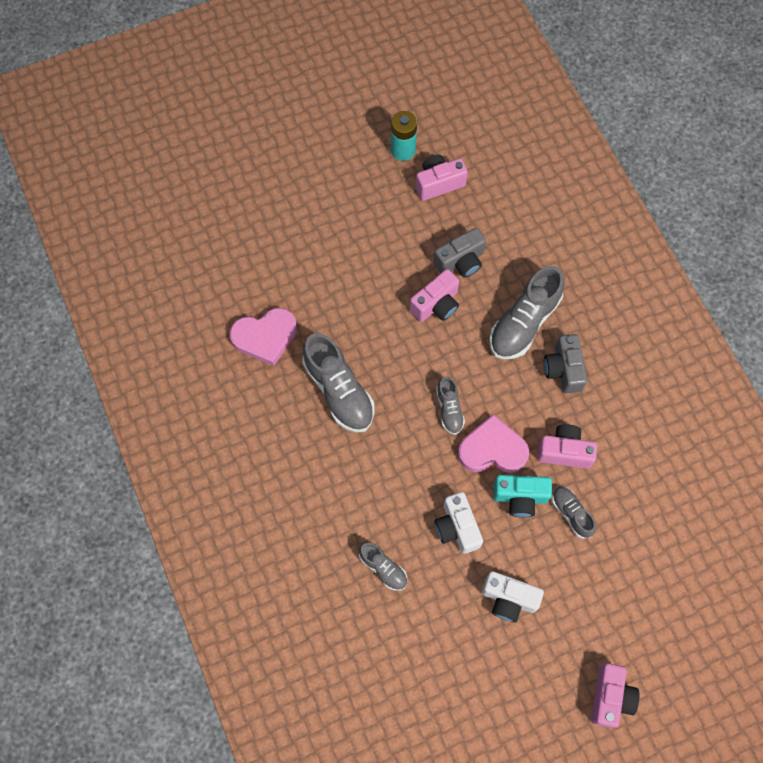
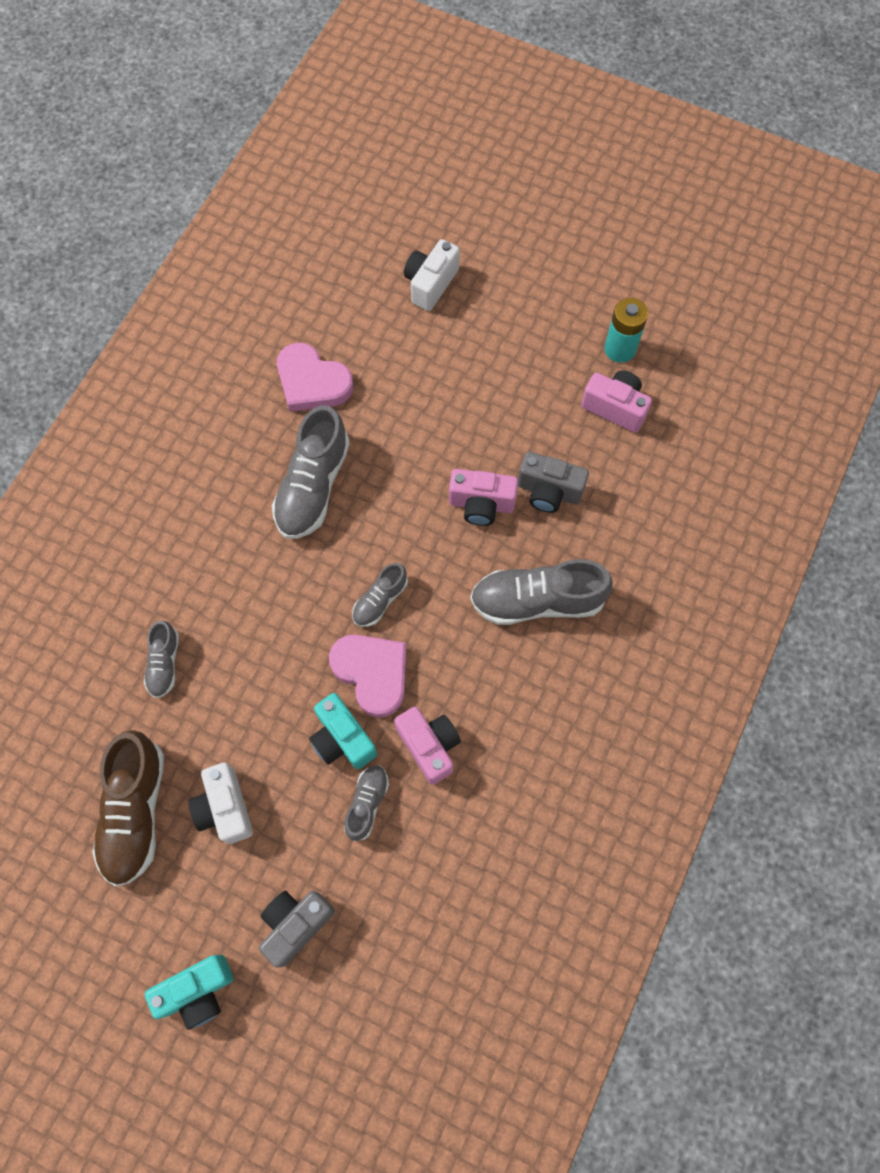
camera: 50 degrees right, 0 degrees up
white camera [434,492,483,554] -> white camera moved to [404,239,460,311]
grey camera [544,334,587,394] -> grey camera moved to [259,891,335,968]
pink camera [591,663,639,728] -> turquoise camera [145,955,233,1030]
none -> brown shoe [92,730,164,887]

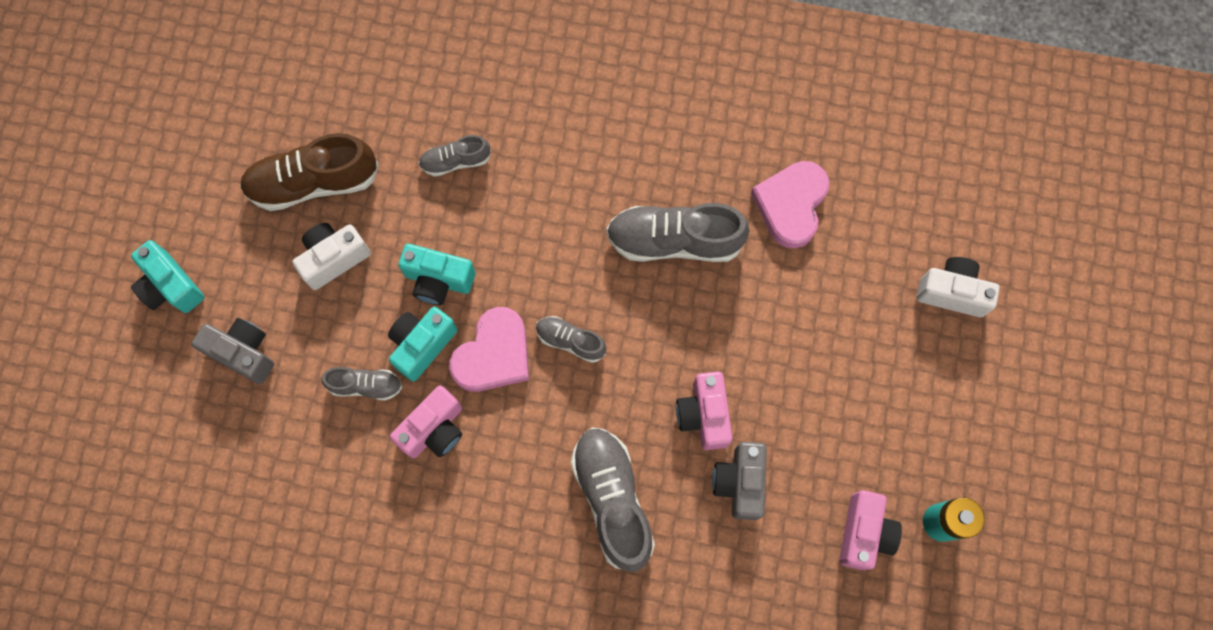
camera: 75 degrees right, 5 degrees up
none -> turquoise camera [398,244,476,305]

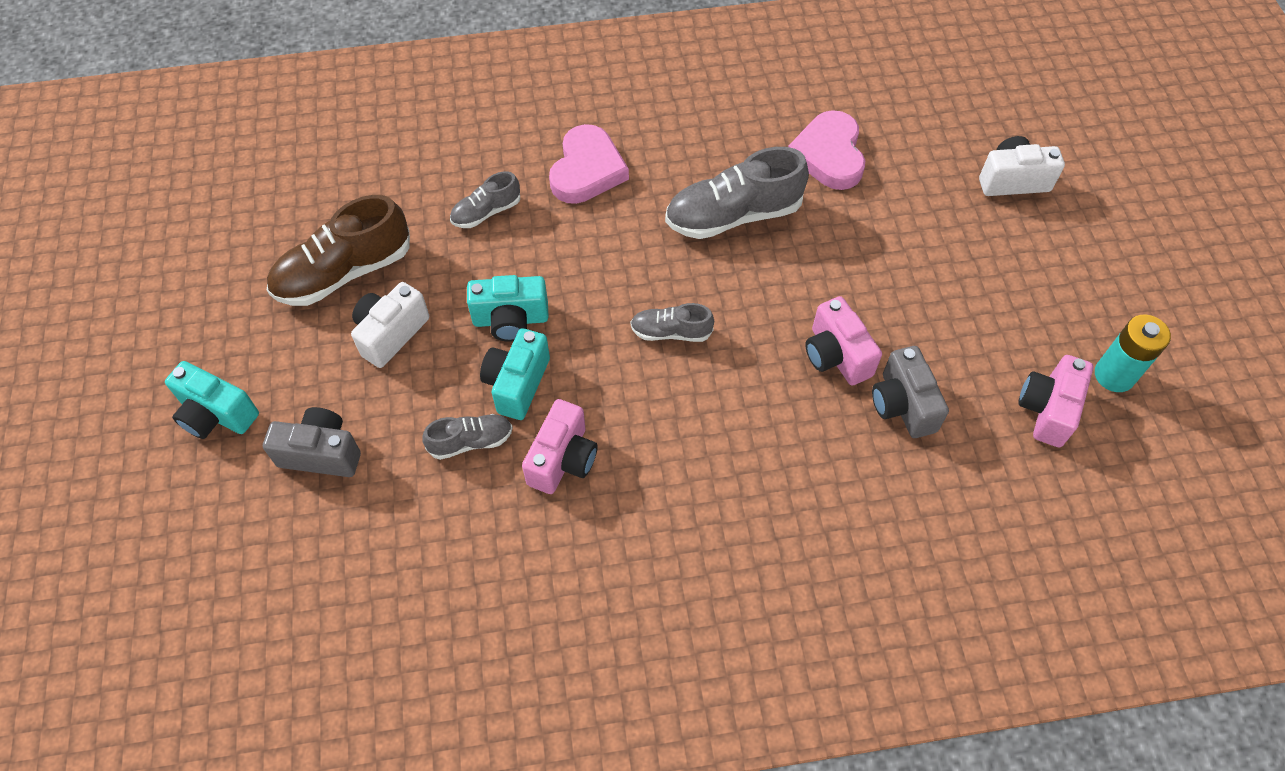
camera: 20 degrees left, 15 degrees down
pink heart [449,307,529,392] -> pink heart moved to [549,124,629,204]
grey shoe [571,427,655,572] -> none
pink camera [839,490,902,570] -> pink camera turned 150 degrees counterclockwise [1018,355,1093,447]

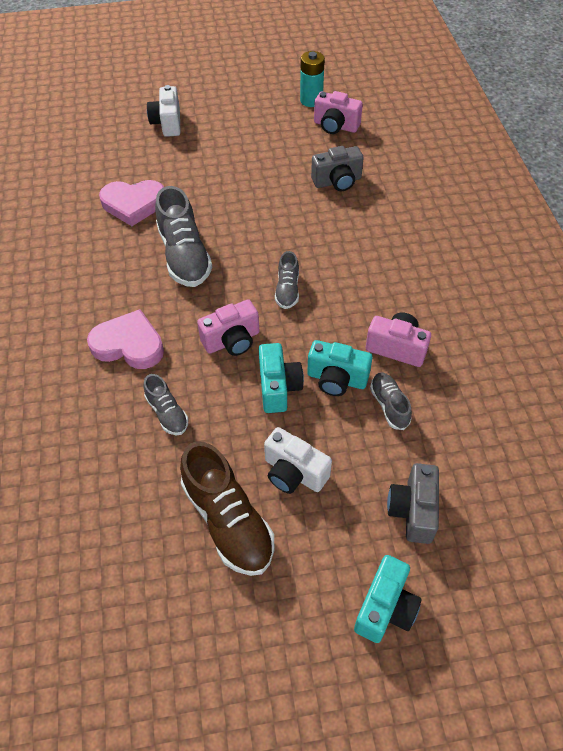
camera: 90 degrees left, 5 degrees down
pink camera [805,296,882,386] -> pink camera moved to [197,299,259,356]

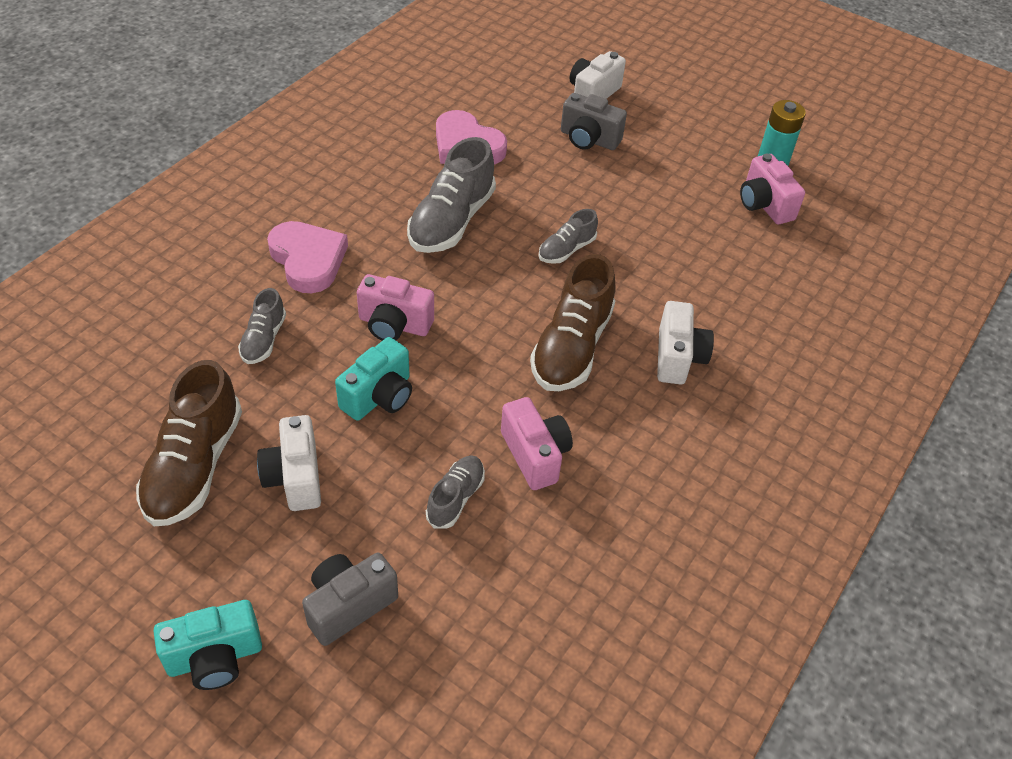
camera: 40 degrees right, 5 degrees down
grey shoe [275,251,299,309] -> grey shoe moved to [539,209,598,264]
turquoise camera [307,340,372,396] -> none
grey camera [311,146,363,191] -> grey camera moved to [561,93,627,150]
none -> brown shoe [530,254,615,391]
none -> white camera [657,301,714,385]

